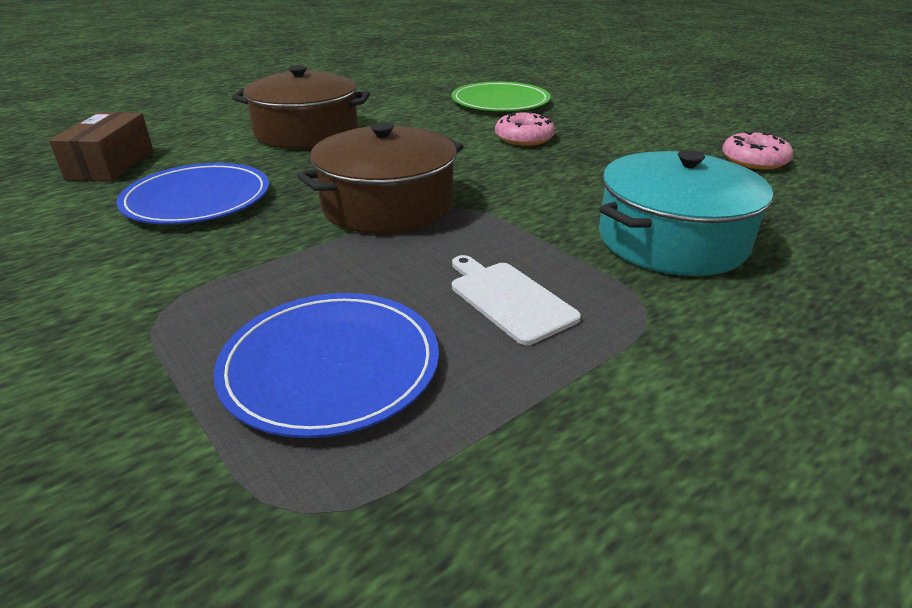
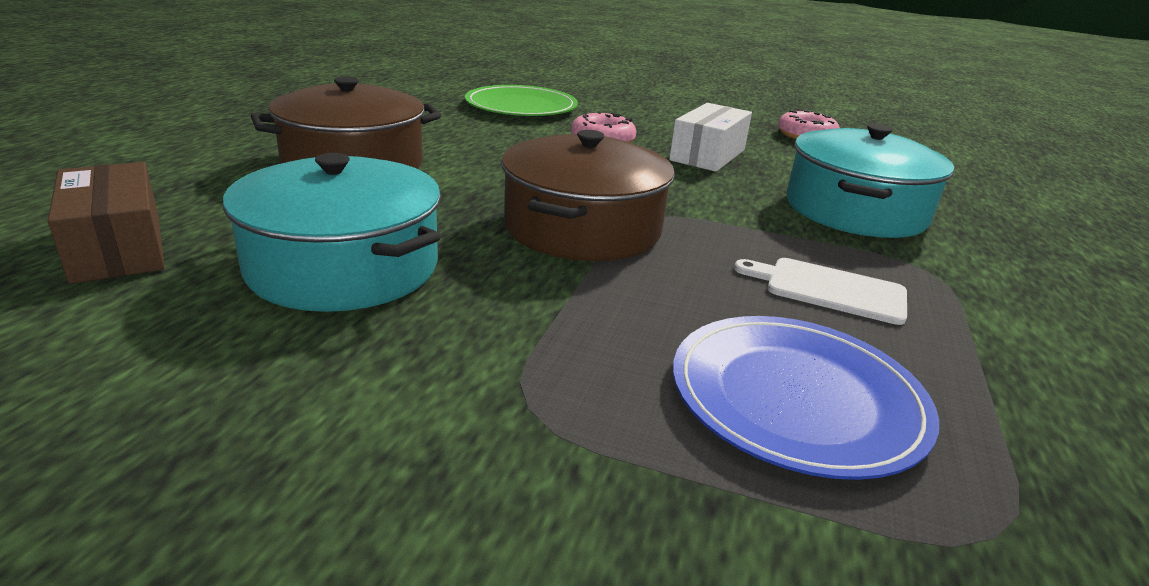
camera: 35 degrees left, 5 degrees down
blue plate [117,163,269,225] -> turquoise pot [223,153,441,312]
none -> white box [669,103,752,172]

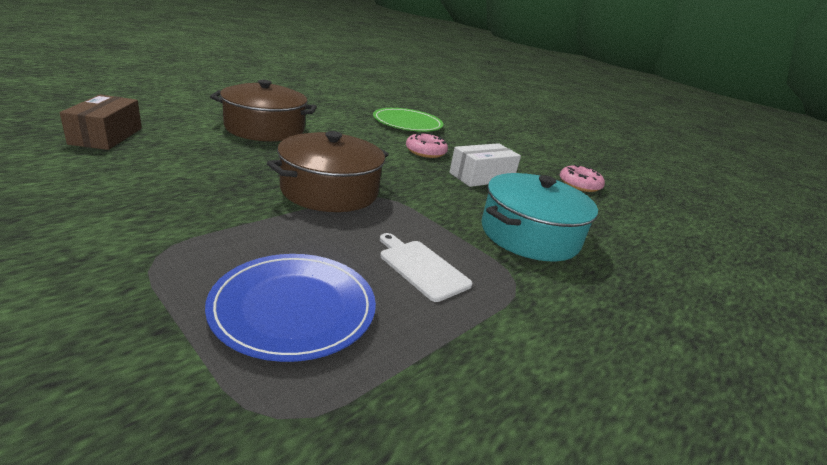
camera: 25 degrees right, 0 degrees up
turquoise pot [223,153,441,312] -> none

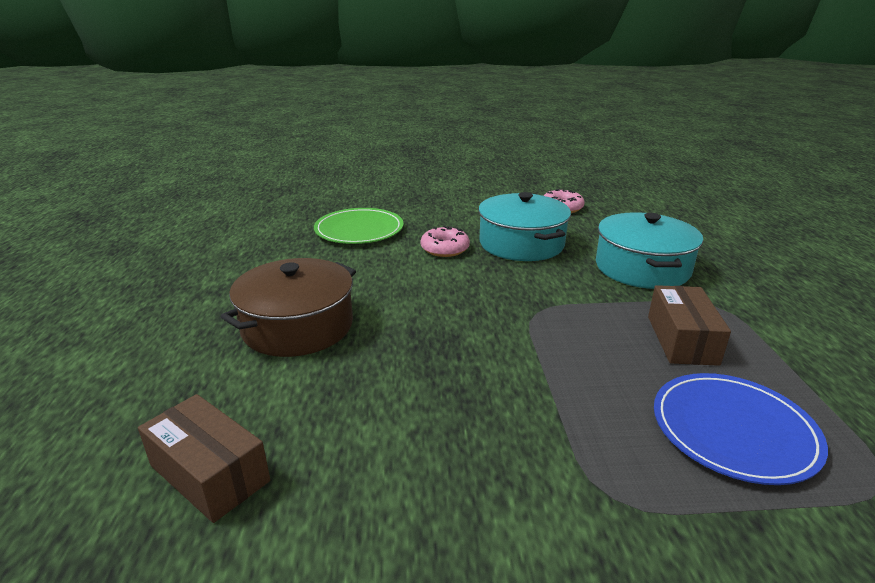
camera: 45 degrees left, 0 degrees up
brown pot [267,131,389,212] -> none
white cutting board [380,233,473,302] -> brown box [648,285,731,366]
white box [449,143,521,187] -> turquoise pot [478,192,571,261]

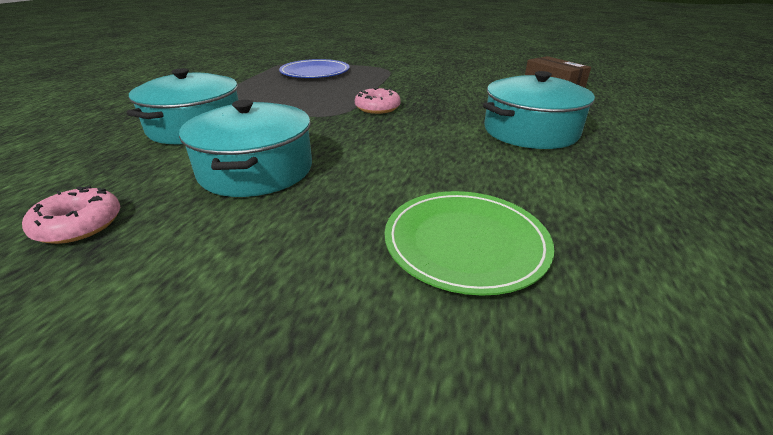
camera: 160 degrees left, 5 degrees up
brown pot [220,258,356,357] -> turquoise pot [483,71,595,149]
pink donut [420,226,470,257] -> pink donut moved to [355,87,401,114]
brown box [648,285,731,366] -> none

